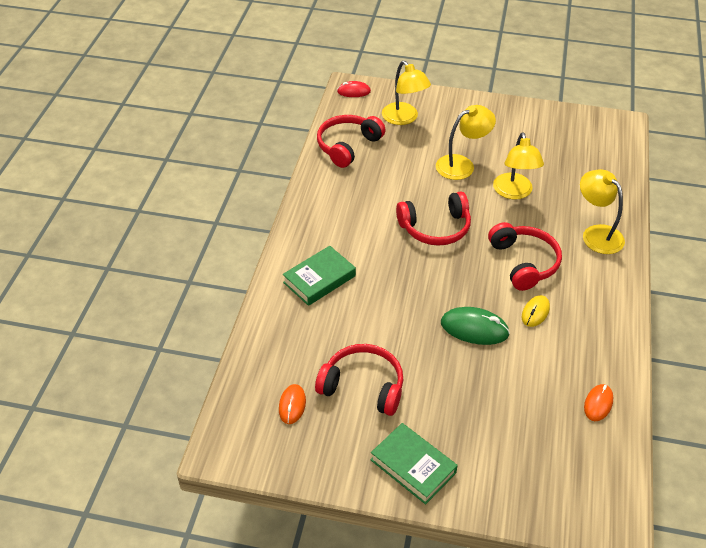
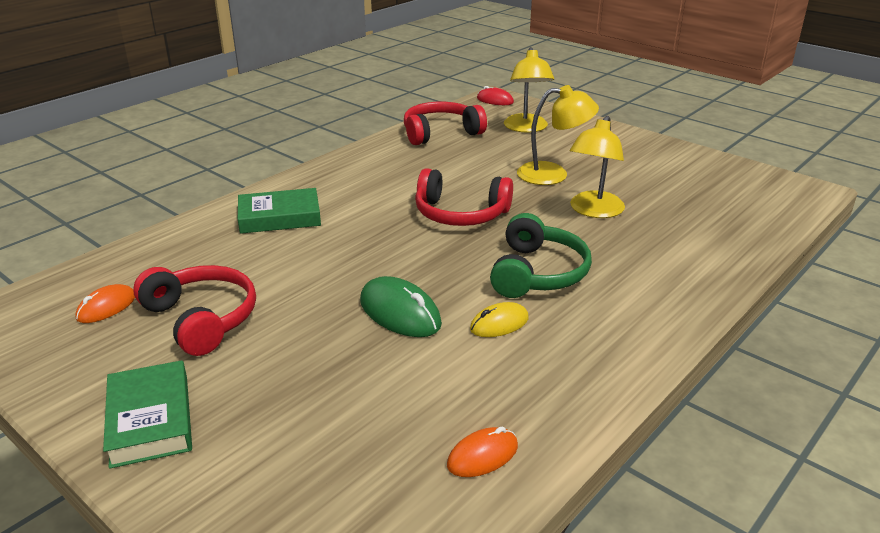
camera: 30 degrees right, 15 degrees down
red headphones [488,222,562,291] -> green headphones [490,213,592,298]
yellow lamp [580,169,625,254] -> none

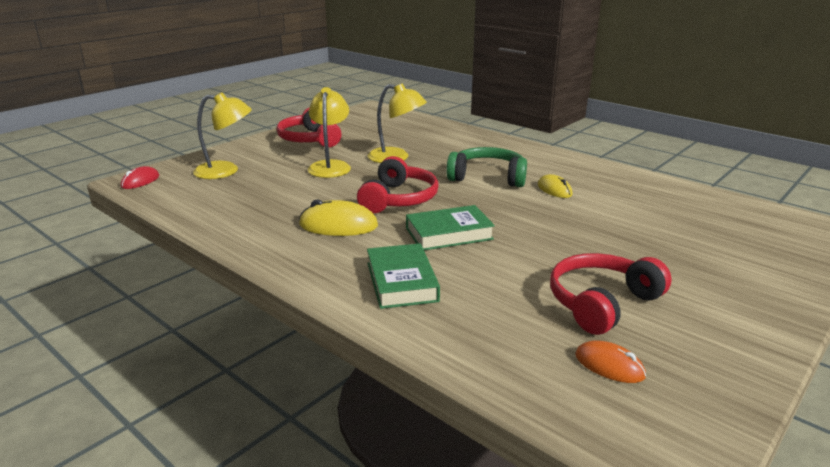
camera: 90 degrees left, 5 degrees down
green book [103,360,192,469] -> green book moved to [406,205,495,250]
green mouse [360,276,442,337] -> none
red headphones [404,102,487,145] -> red headphones moved to [277,107,342,147]
orange mouse [447,427,518,477] -> none
none -> yellow mouse [299,199,378,236]

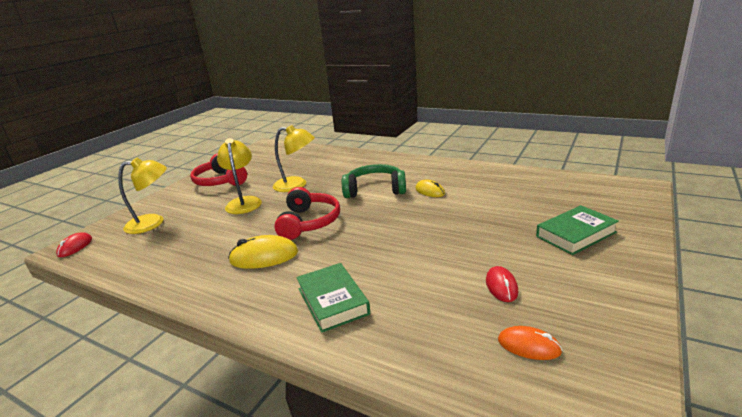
camera: 10 degrees left, 0 degrees up
green book [406,205,495,250] -> green book moved to [536,205,619,255]
red headphones [550,253,672,335] -> red mouse [486,266,518,302]

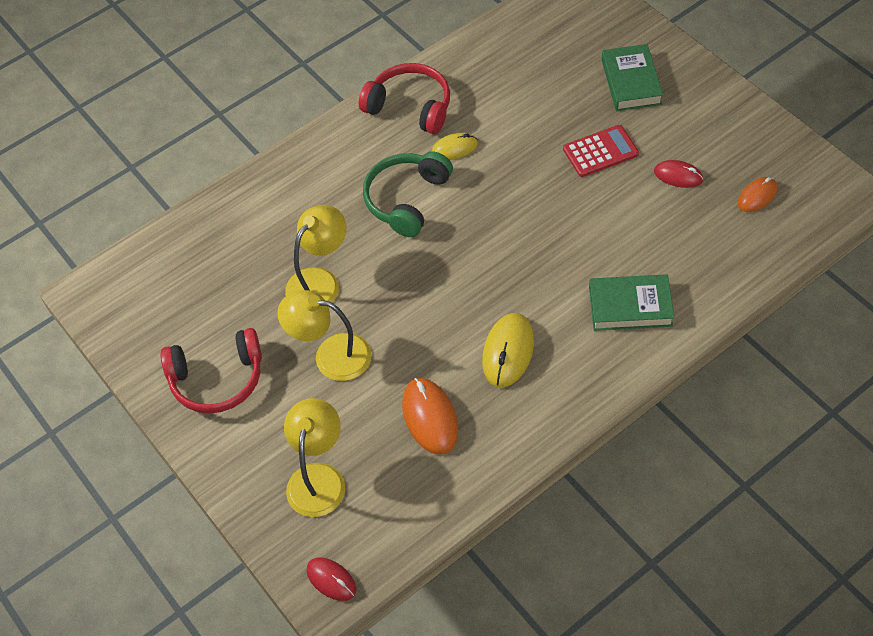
camera: 65 degrees left, 30 degrees up
red headphones [274,187,340,240] -> red headphones moved to [359,63,450,134]
none -> orange mouse [402,378,458,455]
none -> red calculator [563,125,639,177]

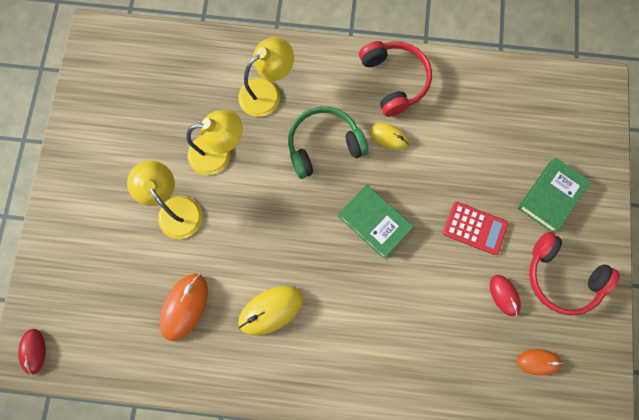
camera: 40 degrees right, 20 degrees up
red headphones [160,328,262,413] -> red headphones moved to [529,232,620,315]
yellow lamp [284,398,345,517] -> yellow lamp moved to [238,37,294,117]
green book [589,274,674,331] -> green book moved to [338,184,414,259]

